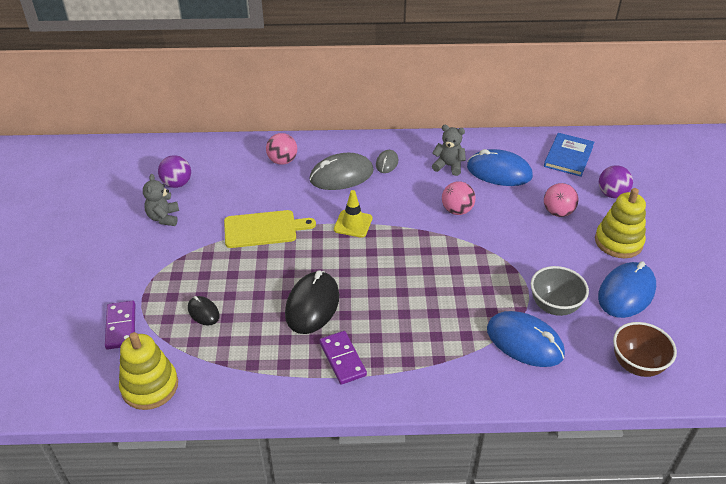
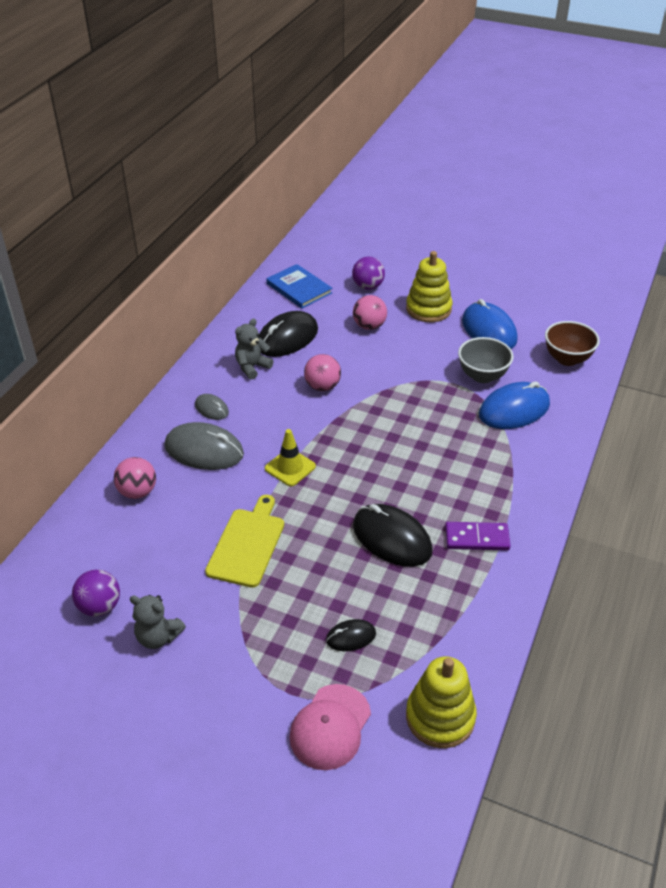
camera: 65 degrees left, 0 degrees up
purple domino [105,301,135,349] -> pink cap [289,684,371,770]
grey mouse [309,153,374,190] -> grey mouse turned 75 degrees counterclockwise [165,422,244,470]
blue mouse [467,149,533,186] -> black mouse [259,311,318,357]

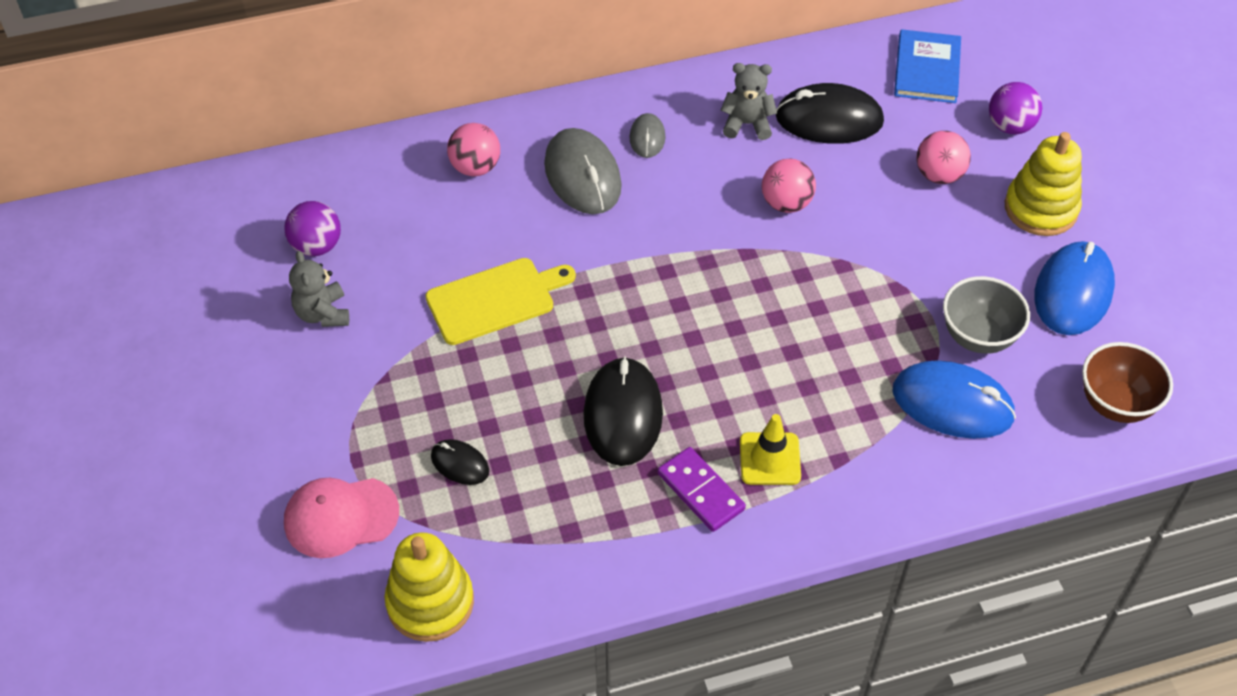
camera: 50 degrees right, 10 degrees up
yellow traffic cone [265,429,316,486] -> yellow traffic cone moved to [740,414,801,485]

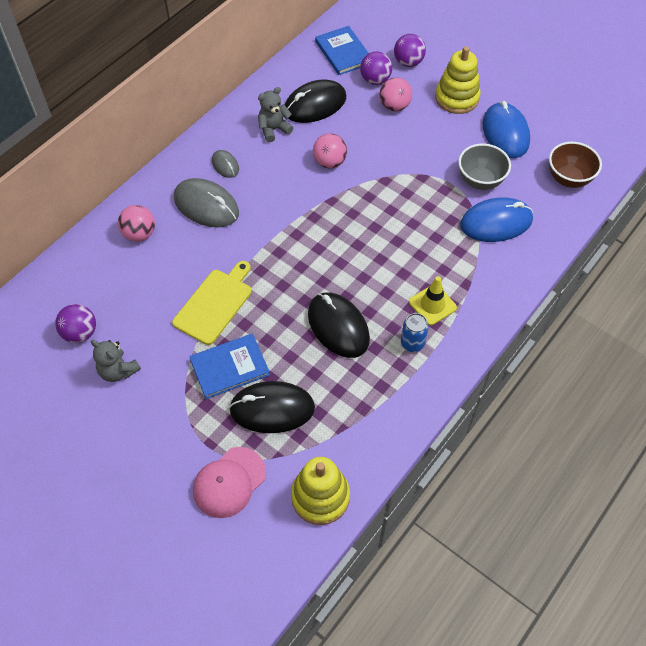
camera: 35 degrees left, 5 degrees up
black mouse [431,439,489,485] -> black mouse [229,381,315,433], size x1.93
purple domino [658,447,746,532] -> blue can [401,313,429,352]
none -> blue book [189,333,270,399]
none -> purple ball [360,51,392,85]

